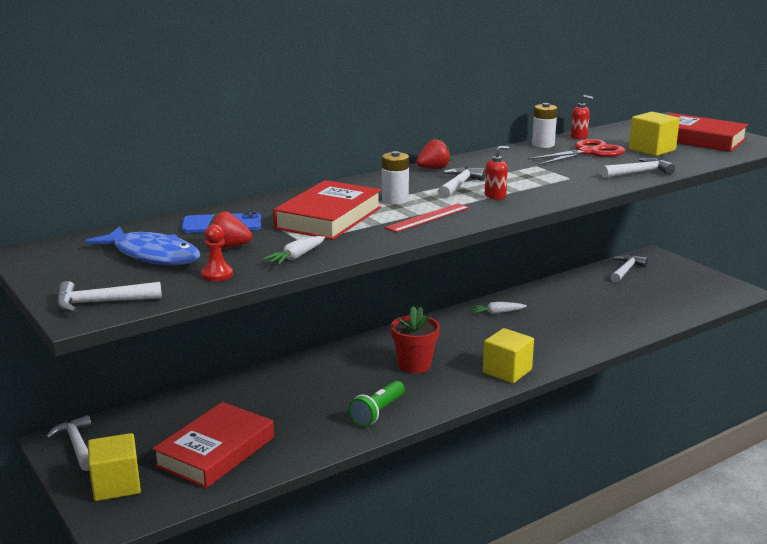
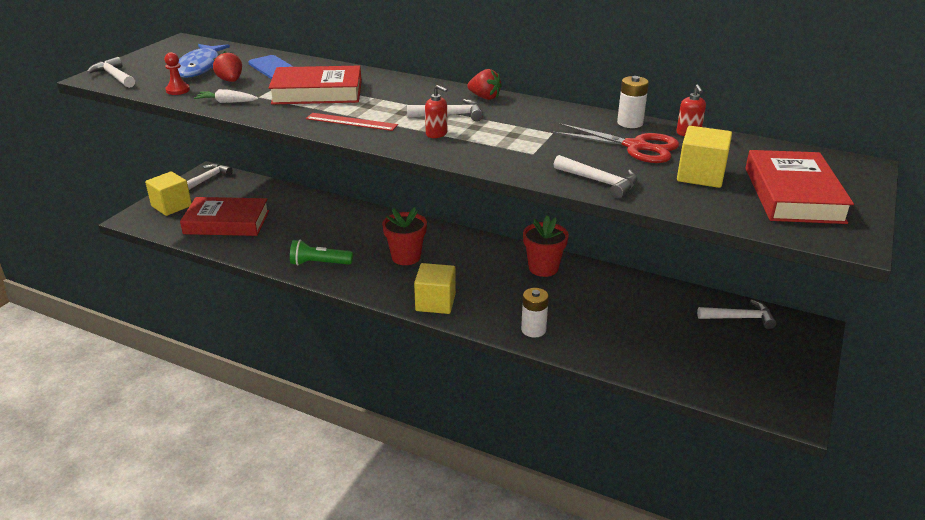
camera: 60 degrees right, 10 degrees up
white battery [382,151,409,205] -> white battery moved to [521,288,549,337]
white carrot [469,302,527,314] -> red flower pot [523,215,569,277]

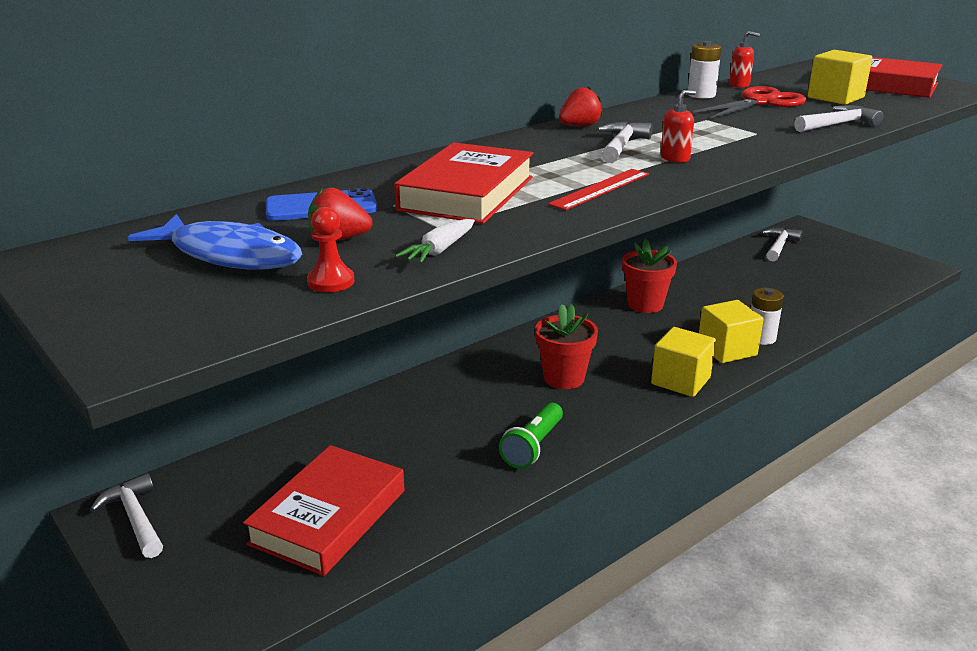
camera: 65 degrees left, 5 degrees down
white hammer [87,57,135,88] -> none
yellow cube [145,171,191,216] -> yellow cube moved to [699,300,764,363]

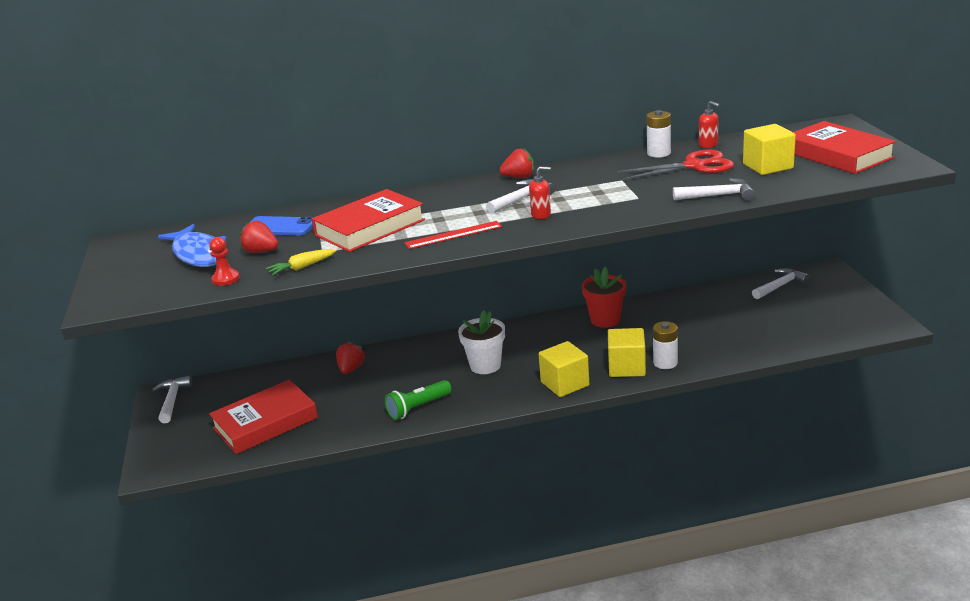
camera: 30 degrees right, 0 degrees up
white carrot [395,219,475,264] -> yellow carrot [266,249,337,276]
red flower pot [535,304,598,389] -> white flower pot [458,310,505,374]
none -> red strawberry [336,342,365,374]

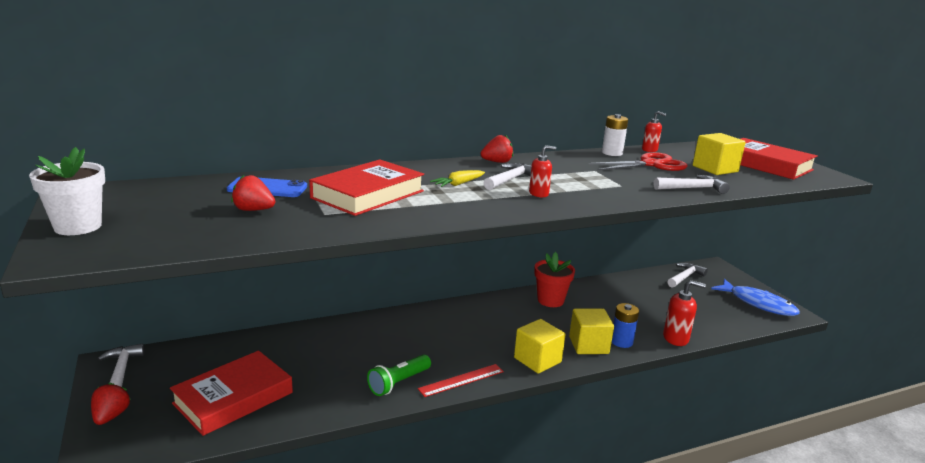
camera: 15 degrees left, 5 degrees down
blue fish [158,224,226,267] -> blue fish moved to [711,279,800,316]
red pawn [209,237,240,286] -> none
yellow carrot [266,249,337,276] -> yellow carrot moved to [430,170,485,187]
red strawberry [336,342,365,374] -> red strawberry moved to [91,383,131,425]
red ruler [404,221,502,249] -> red ruler moved to [418,364,504,397]
white flower pot [458,310,505,374] -> white flower pot moved to [29,147,105,235]
white battery [653,321,678,369] -> blue battery [612,303,639,348]
none -> red soap dispenser [663,280,706,346]

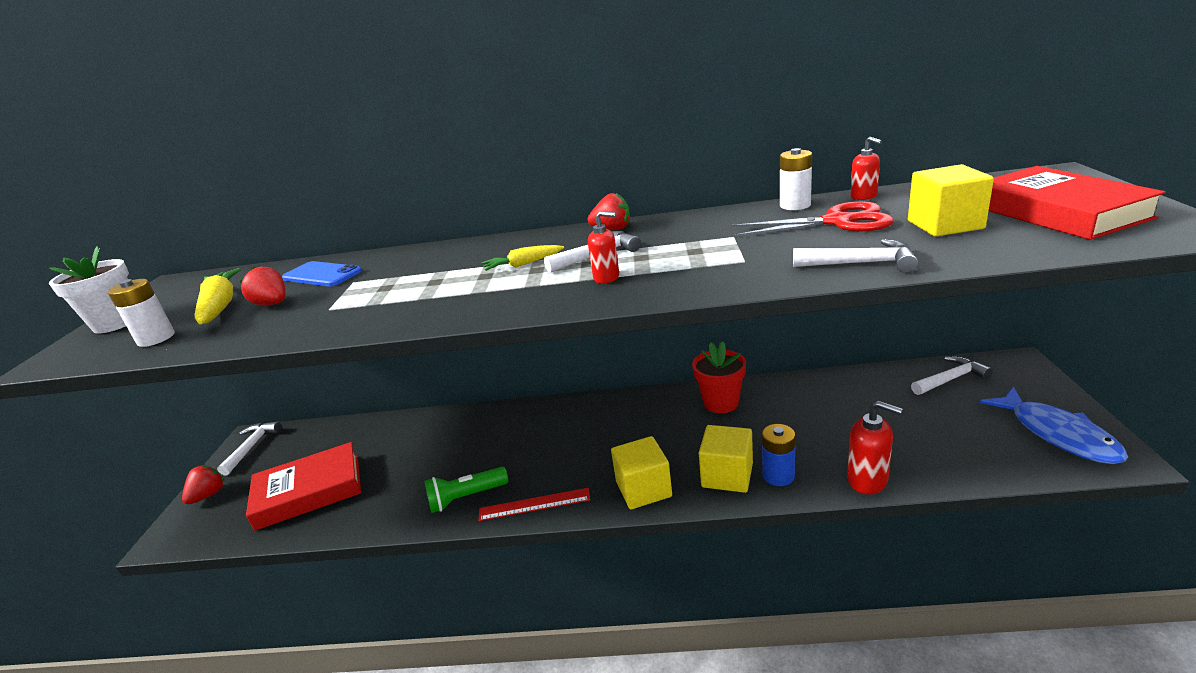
camera: 30 degrees right, 5 degrees up
red book [309,159,424,216] -> none
none -> white battery [108,279,174,347]
none -> yellow carrot [194,268,241,324]

